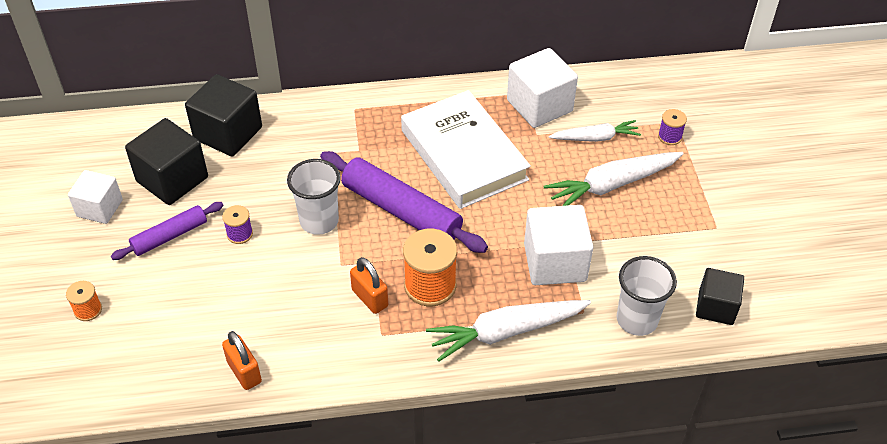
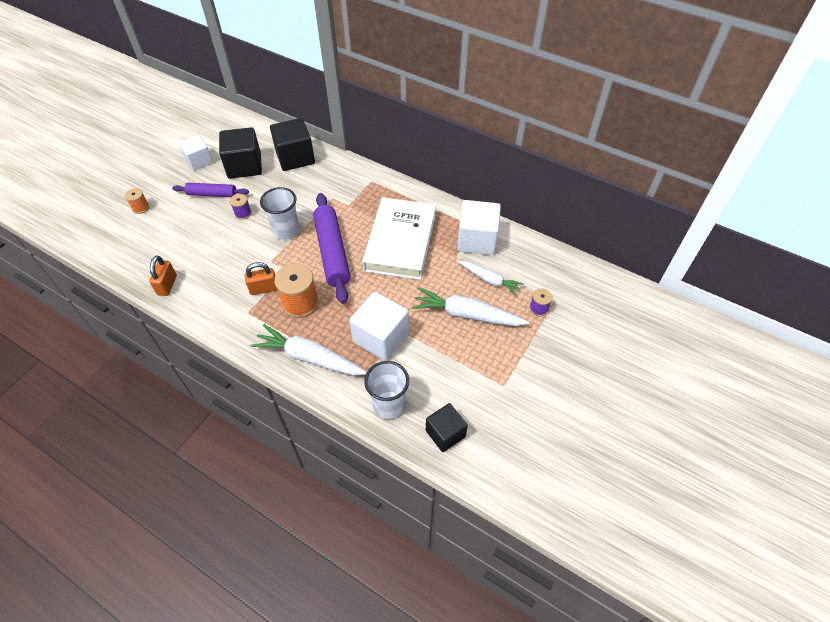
camera: 40 degrees right, 5 degrees up
orange padlock [350,257,388,314] -> orange padlock turned 75 degrees clockwise [245,262,277,295]

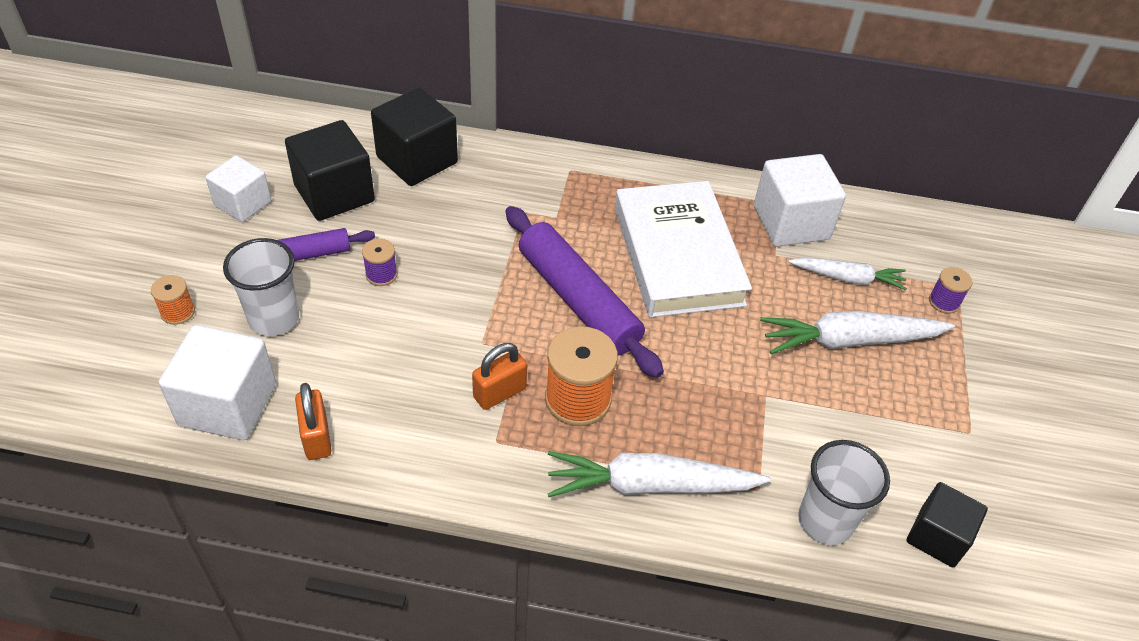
camera: 25 degrees left, 5 degrees down
white cup [260,187,299,240] -> white cup moved to [223,238,299,336]
white cube [349,292,409,361] -> white cube moved to [159,325,276,440]

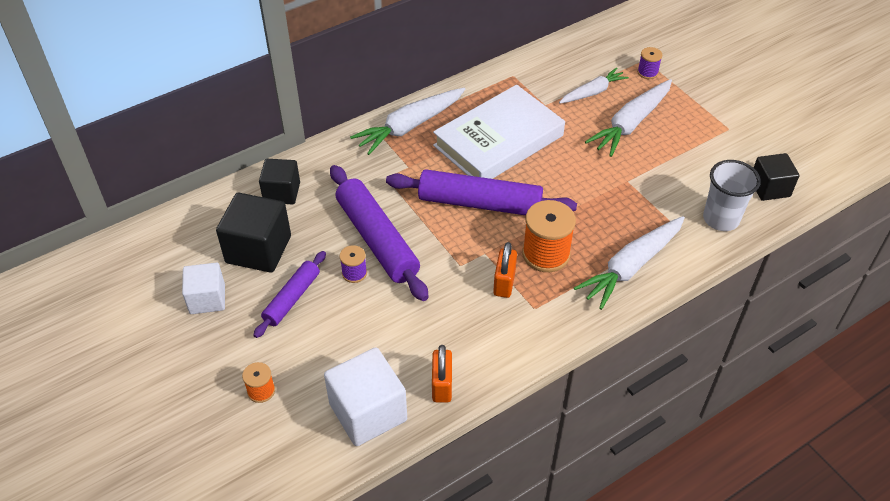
camera: 40 degrees left, 0 degrees up
white cup [223,238,299,336] -> none
orange padlock [295,383,332,460] -> orange padlock turned 60 degrees clockwise [432,345,452,403]
black cube [371,88,458,186] -> black cube [259,159,300,204], size x0.65
white book [615,181,752,318] -> white book turned 75 degrees counterclockwise [433,85,565,179]
white cube [754,154,846,247] -> none
none -> purple rolling pin [330,165,429,301]
none -> white carrot [350,88,465,155]

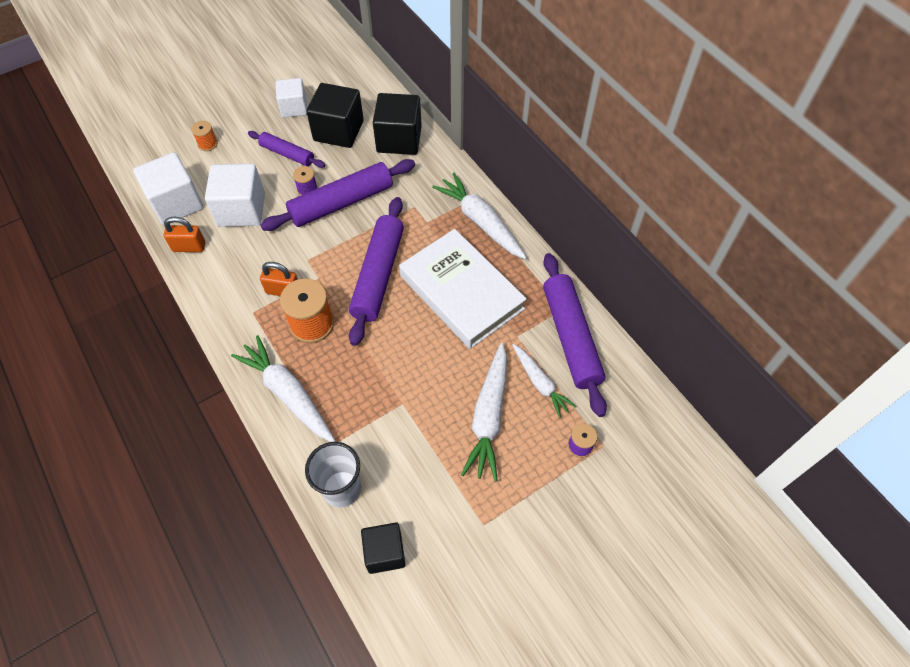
camera: 90 degrees right, 10 degrees up
black cube [259,159,300,204] -> black cube [373,93,422,155], size x1.54
white carrot [585,79,672,157] -> white carrot turned 120 degrees counterclockwise [461,343,507,482]
none -> white cube [205,164,265,227]
none -> purple rolling pin [543,253,607,417]

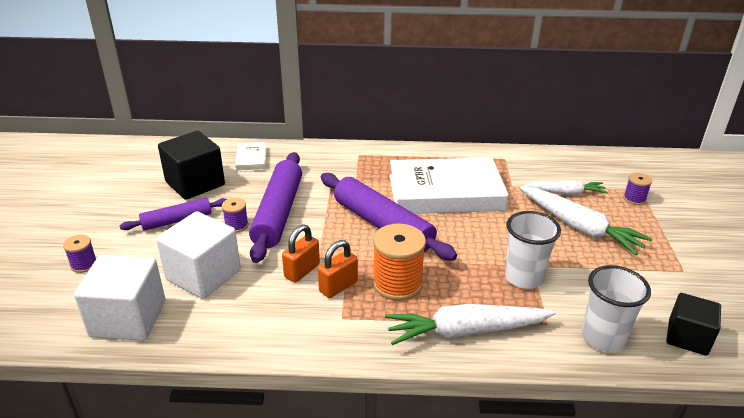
camera: 55 degrees left, 25 degrees down
orange padlock [164,217,205,252] -> orange padlock moved to [282,224,320,283]
orange spool [191,121,218,151] -> purple spool [63,235,96,273]
white cube [276,78,307,118] -> none
black cube [373,93,422,155] -> white book [235,142,266,172]
white carrot [432,173,527,259] -> none
purple rolling pin [543,253,607,417] -> none
none -> white cup [505,211,561,289]

